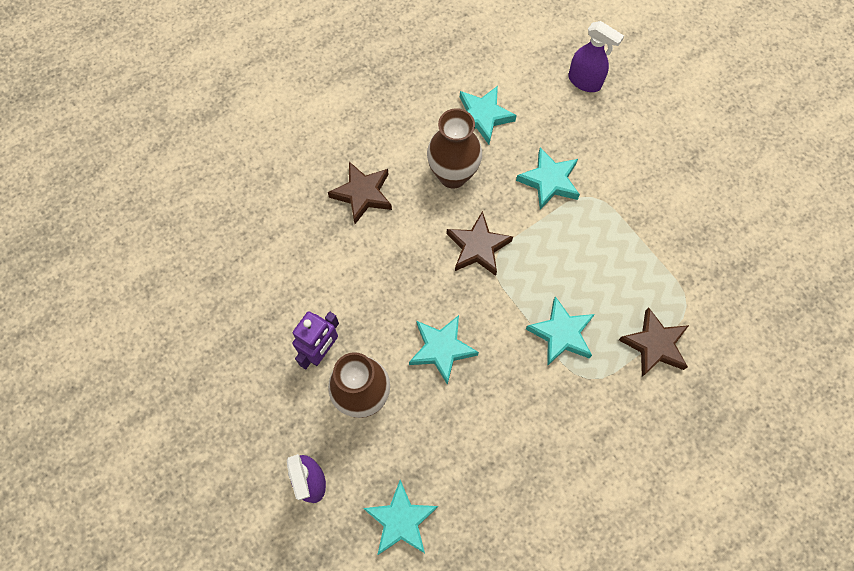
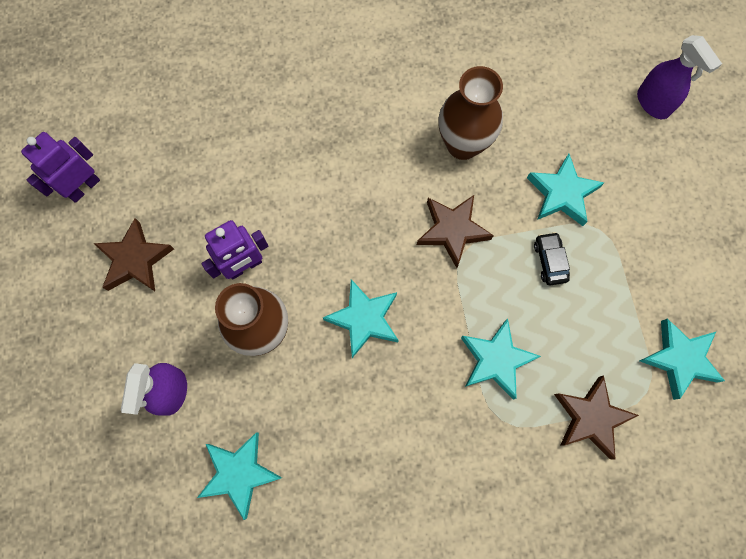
camera: 25 degrees right, 5 degrees up
brown star [328,162,392,224] -> brown star moved to [94,218,174,291]
turquoise star [460,86,517,144] -> turquoise star moved to [640,318,725,400]
none -> purple robot [21,132,100,203]
none -> black car [534,232,570,285]

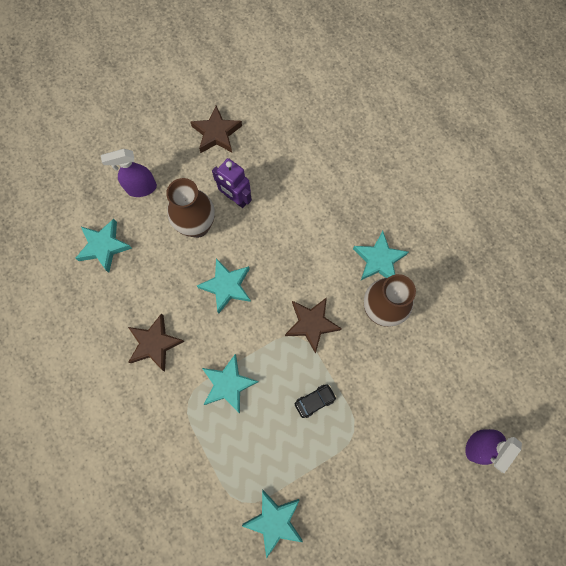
camera: 70 degrees right, 0 degrees up
purple robot [21,132,100,203] -> none
turquoise star [527,154,604,226] -> turquoise star moved to [353,231,408,280]
brown star [554,375,639,460] -> brown star moved to [128,314,185,371]

